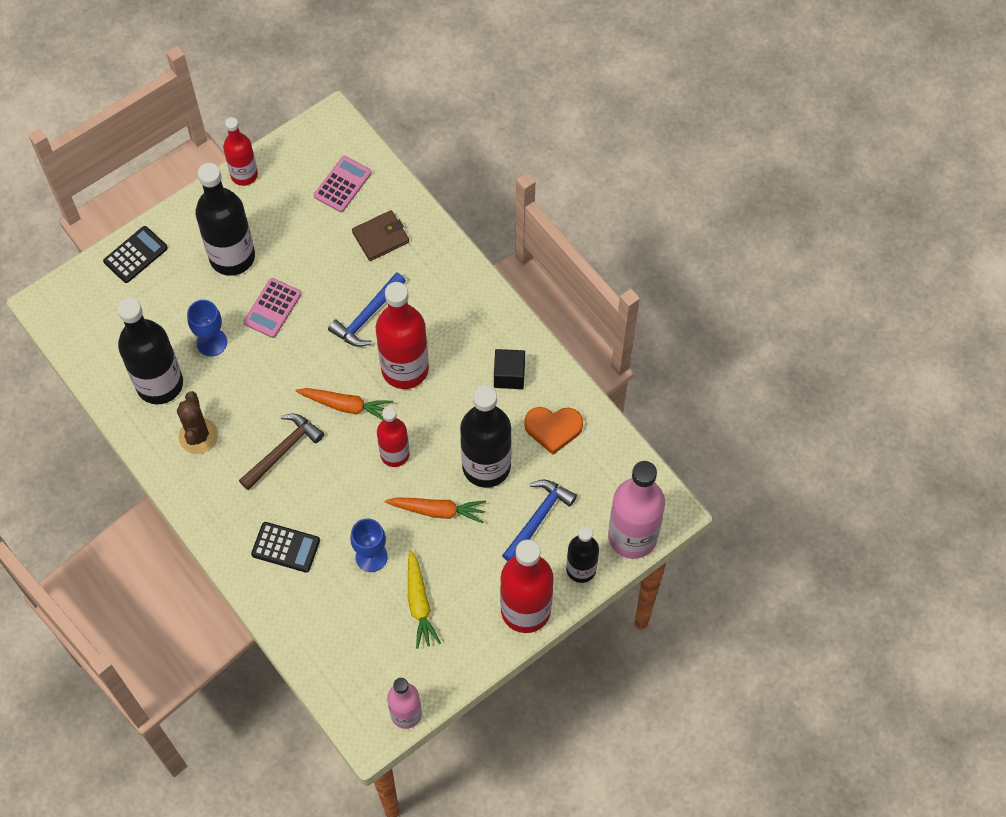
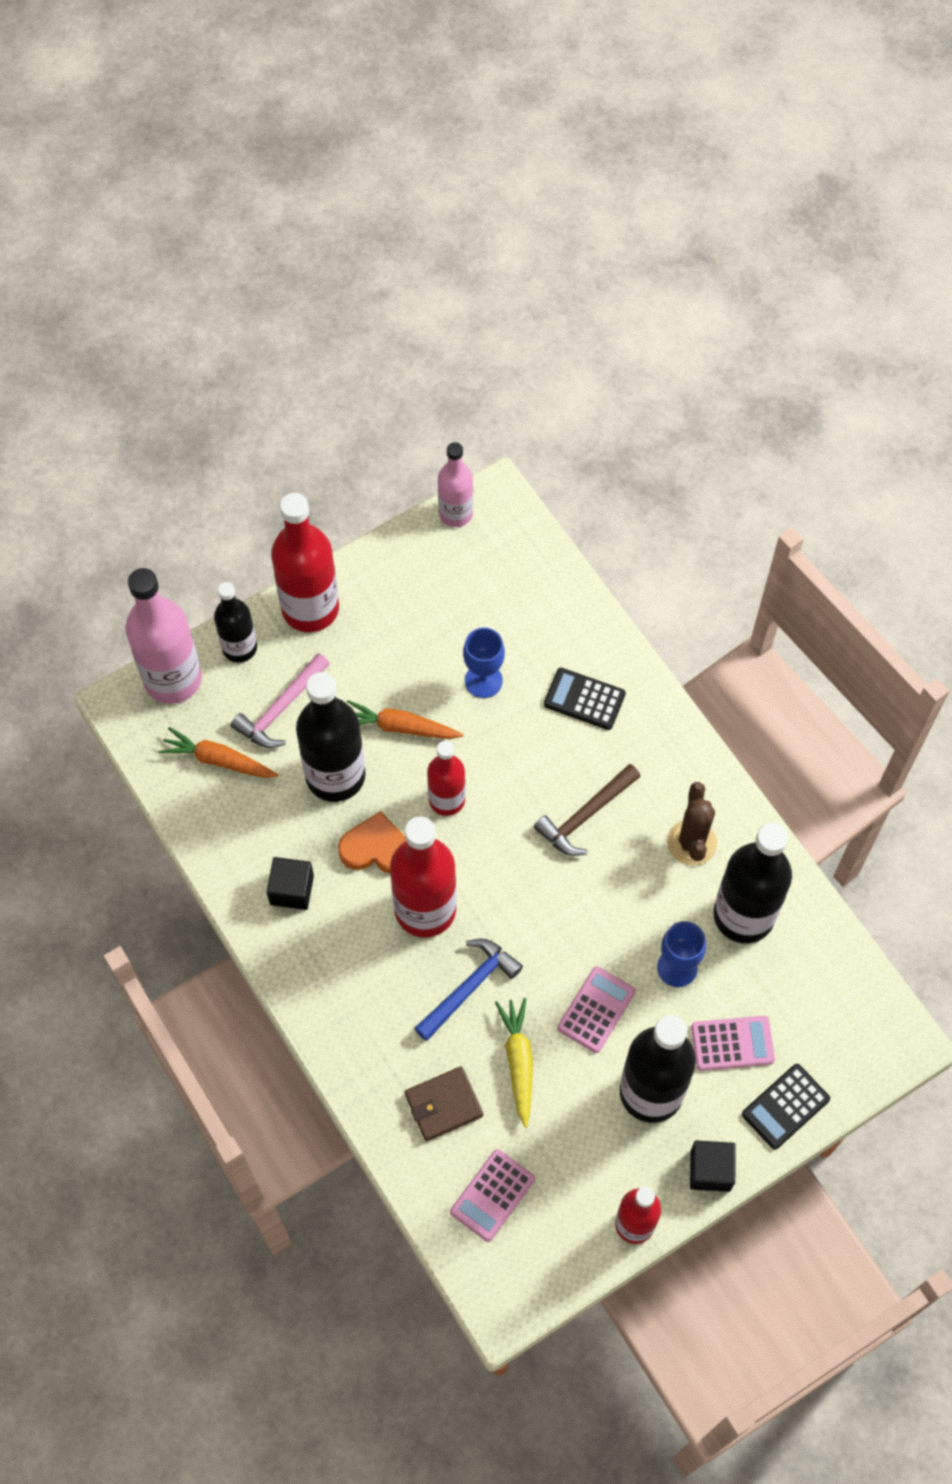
camera: 175 degrees left, 0 degrees up
orange carrot [295,388,393,420] -> orange carrot moved to [158,727,278,778]
yellow carrot [408,549,441,649] -> yellow carrot moved to [495,998,533,1128]
blue hammer [502,480,577,561] -> pink hammer [231,653,330,748]
orange heart [524,407,583,455] -> orange heart moved to [338,811,406,873]
none -> black cube [690,1141,736,1192]
none -> pink calculator [691,1016,775,1071]

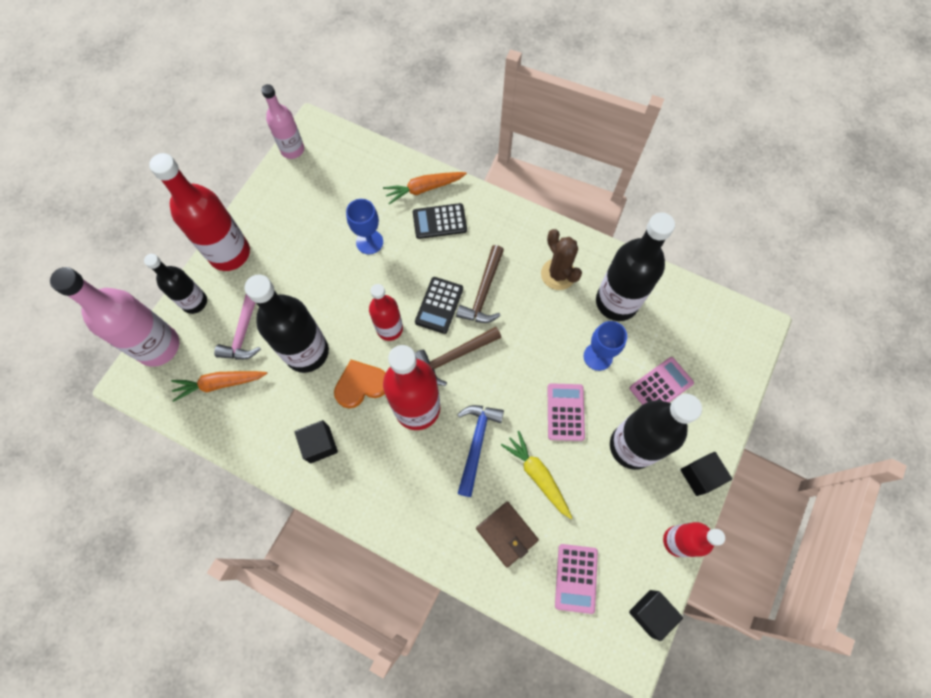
camera: 30 degrees left, 5 degrees up
orange carrot [347,700,464,739] -> orange carrot moved to [383,172,467,204]
brown wallet [405,1066,483,1141] -> brown wallet turned 75 degrees counterclockwise [476,501,539,568]
black calculator [742,1064,830,1150] -> black calculator moved to [415,277,463,334]
none -> brown hammer [415,327,501,386]
none -> black cube [629,590,683,641]

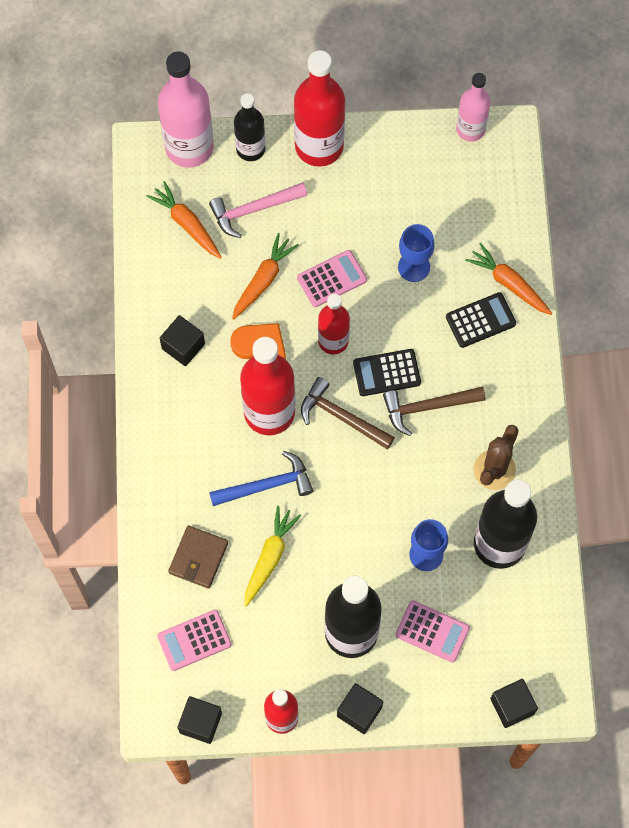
camera: 60 degrees right, 0 degrees up
black bottle [245,274,329,373] -> orange carrot [232,233,299,320]
black calculator [413,203,467,239] -> black calculator turned 105 degrees clockwise [446,292,516,348]
pink calculator [548,383,585,441] -> pink calculator moved to [297,250,367,307]
none -> black cube [490,679,538,728]

